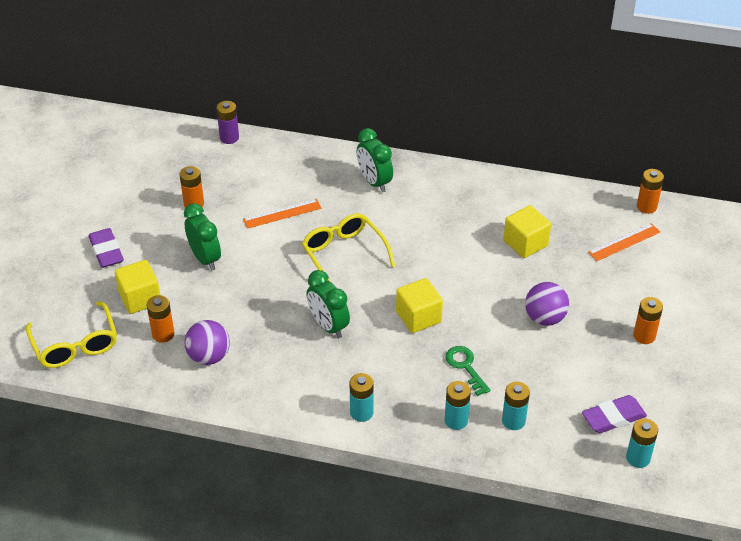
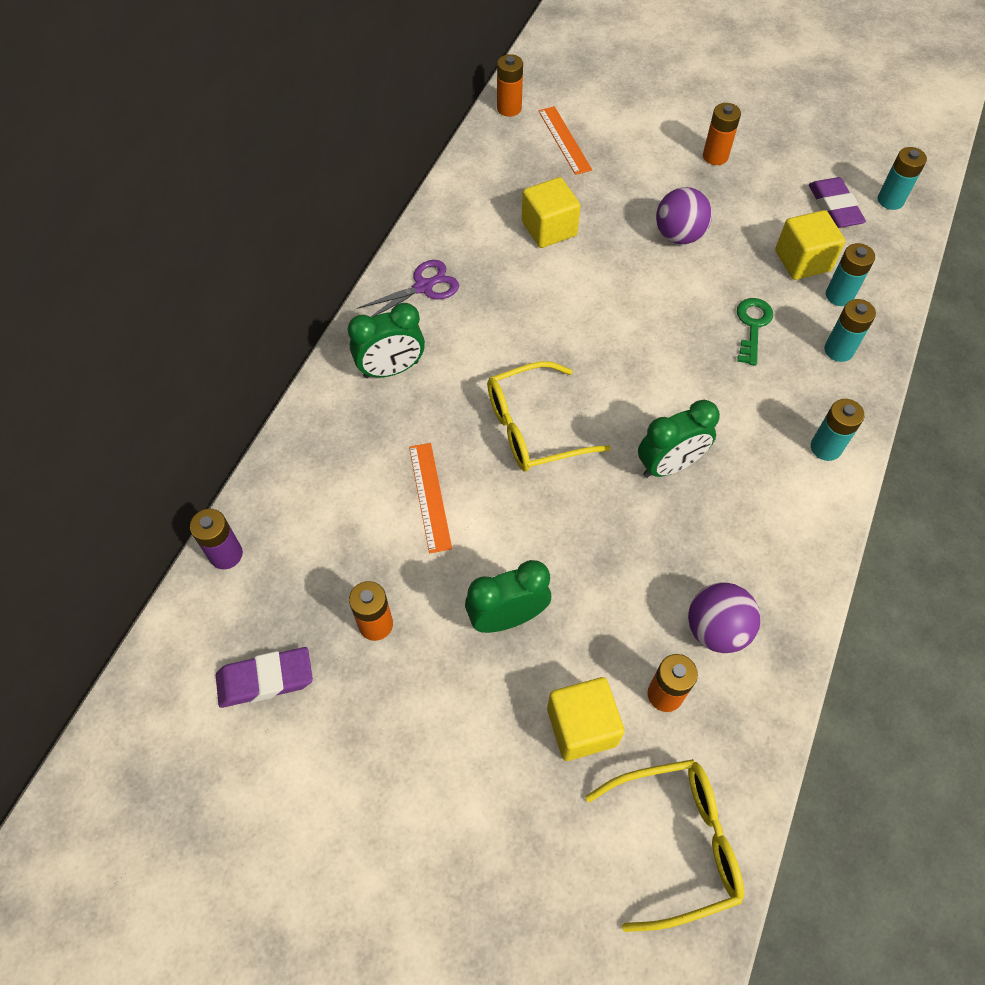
camera: 80 degrees left, 15 degrees up
purple eraser [88,228,124,268] -> purple eraser moved to [216,647,313,708]
yellow cube [396,278,443,333] -> yellow cube moved to [775,210,846,280]
green key [445,346,491,396] -> green key turned 120 degrees clockwise [737,298,773,366]
none -> purple scissors [357,260,459,317]

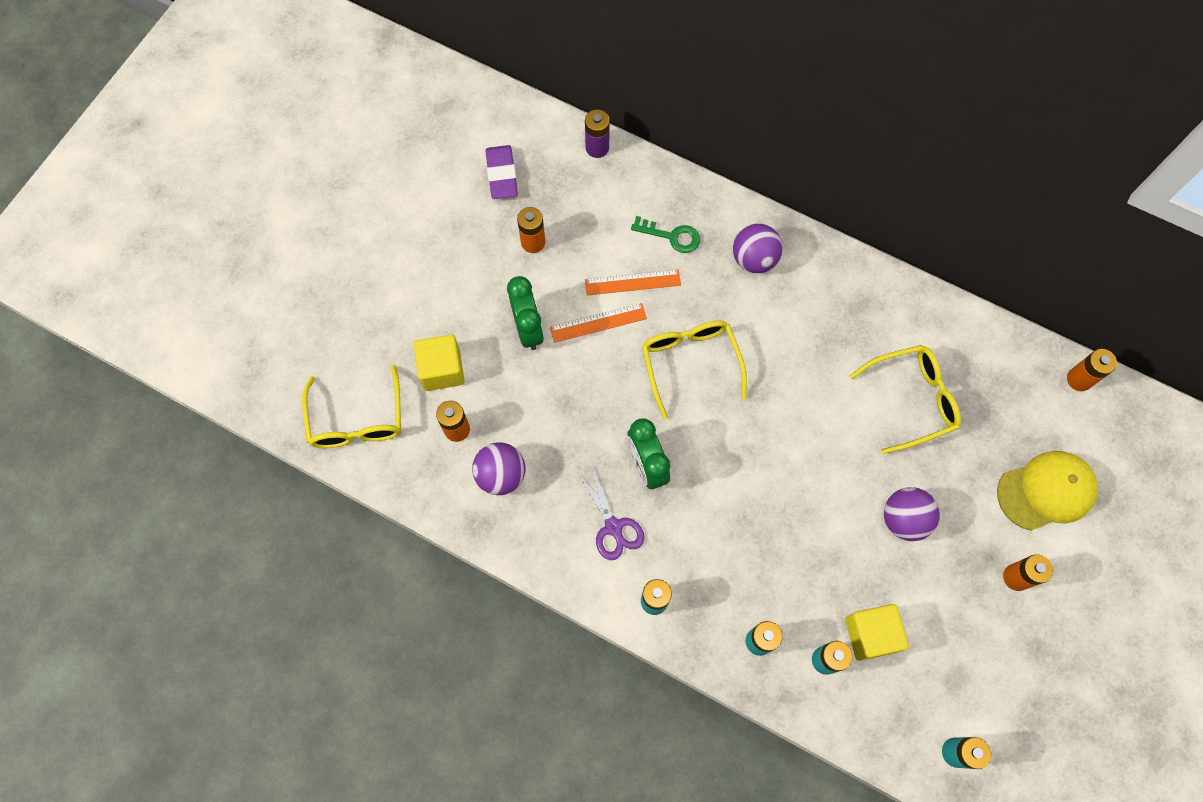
camera: 95 degrees right, 10 degrees up
green clock [348,303,425,378] -> purple ball [733,224,783,273]
purple scissors [357,260,459,317] -> purple scissors moved to [578,465,644,560]
yellow cube [522,177,581,248] -> yellow glasses [849,345,961,454]
orange ruler [539,106,592,175] -> orange ruler moved to [550,303,647,343]
green key [737,298,773,366] -> green key moved to [631,216,700,253]
purple eraser [809,177,866,228] -> none
none -> yellow cap [997,451,1098,531]

